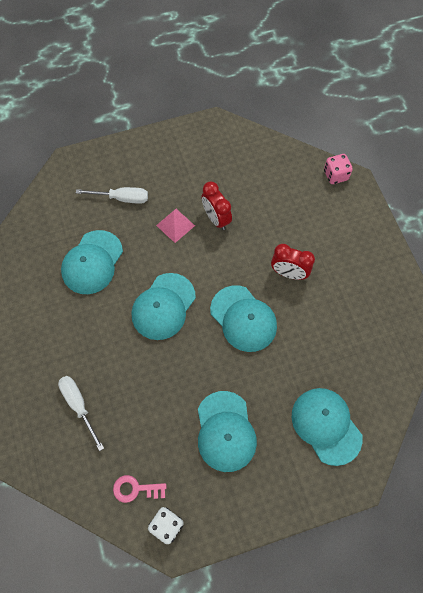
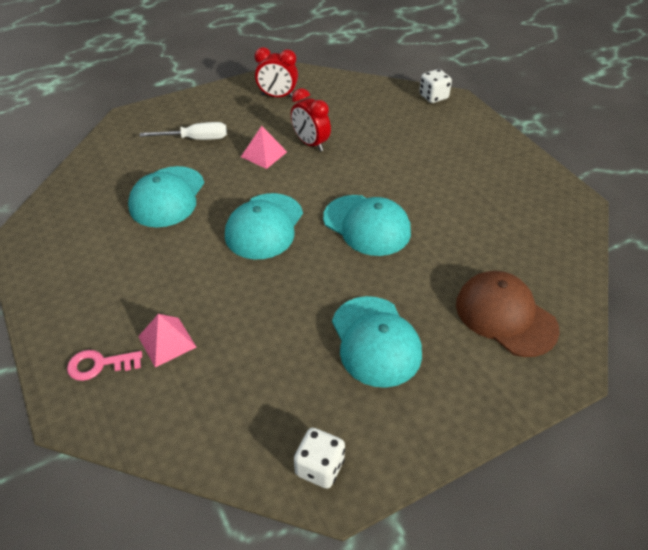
camera: 10 degrees left, 20 degrees down
white screwdriver [58,376,104,451] -> pink pyramid [138,314,197,367]
pink key [113,475,166,503] -> pink key moved to [67,350,142,381]
red clock [271,244,315,280] -> red clock moved to [254,47,298,98]
turquoise cap [292,388,363,466] -> brown cap [456,271,560,357]
pink dice [324,154,353,184] -> white dice [419,69,452,103]

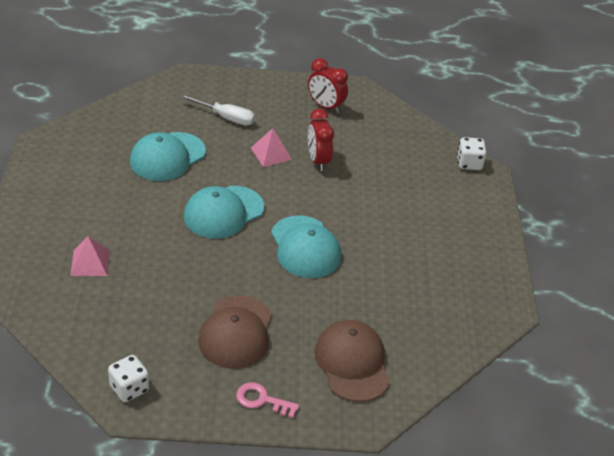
camera: 25 degrees right, 5 degrees down
pink key [67,350,142,381] -> pink key moved to [236,382,299,418]
turquoise cap [332,296,422,388] -> brown cap [198,295,272,369]

